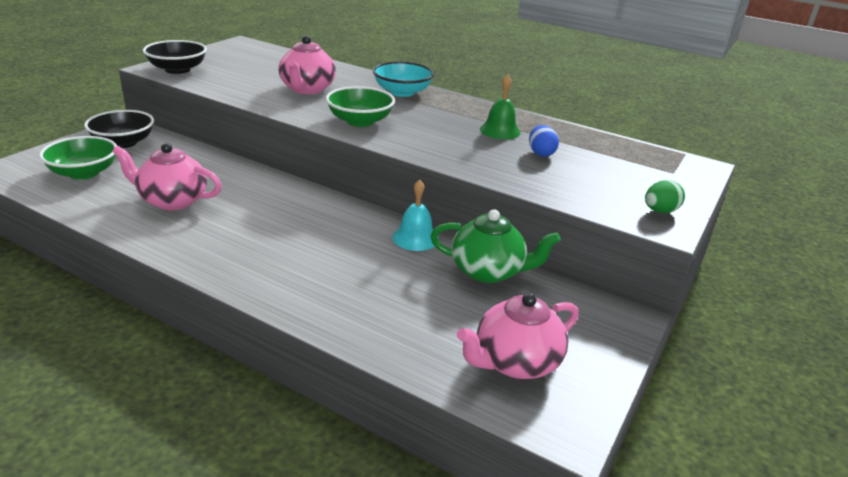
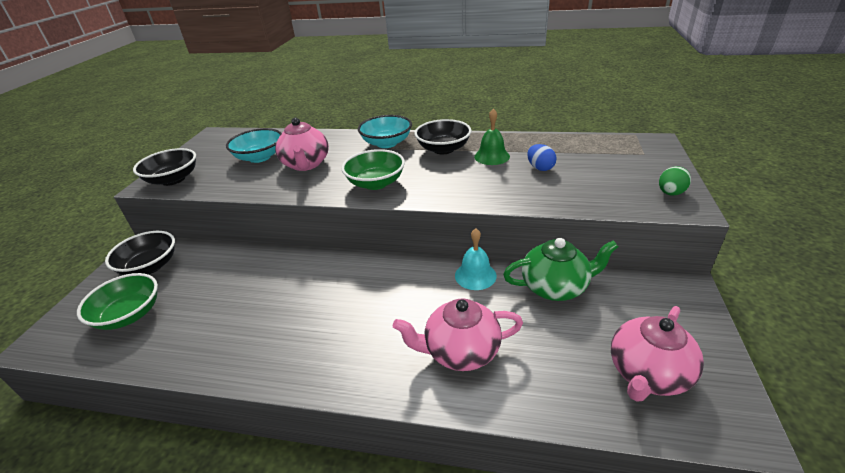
camera: 15 degrees left, 5 degrees up
pink teapot [112,143,222,210] -> pink teapot moved to [393,299,523,371]
none -> turquoise bowl [226,128,282,163]
none -> black bowl [414,119,471,154]

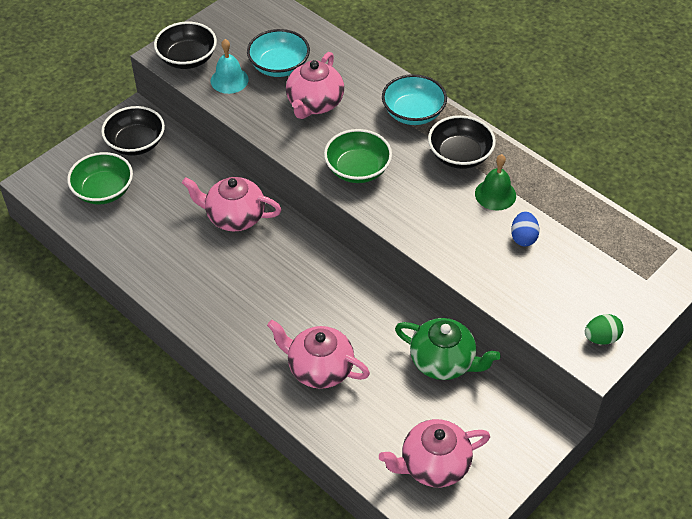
camera: 30 degrees right, 15 degrees up
turquoise bell [455,228,497,290] -> turquoise bell moved to [211,39,249,94]
none -> pink teapot [182,177,282,231]

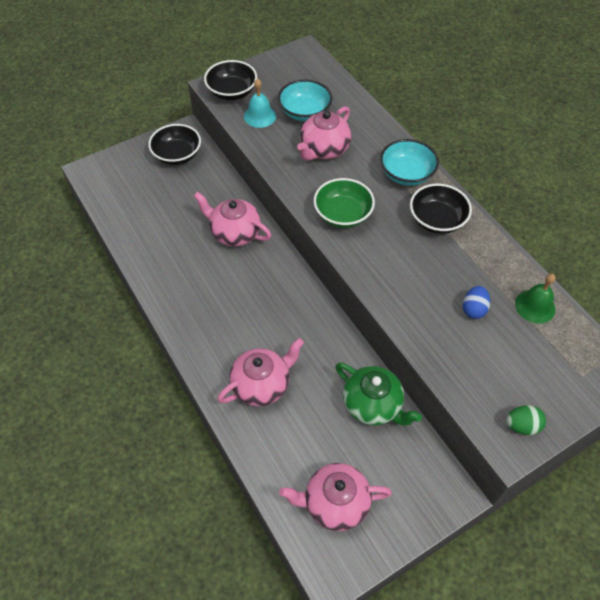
camera: 15 degrees right, 5 degrees up
green bowl [67,152,133,204] -> none
pink teapot [267,320,370,389] -> pink teapot turned 105 degrees clockwise [217,338,304,406]
green bell [475,154,516,211] -> green bell moved to [515,274,556,324]

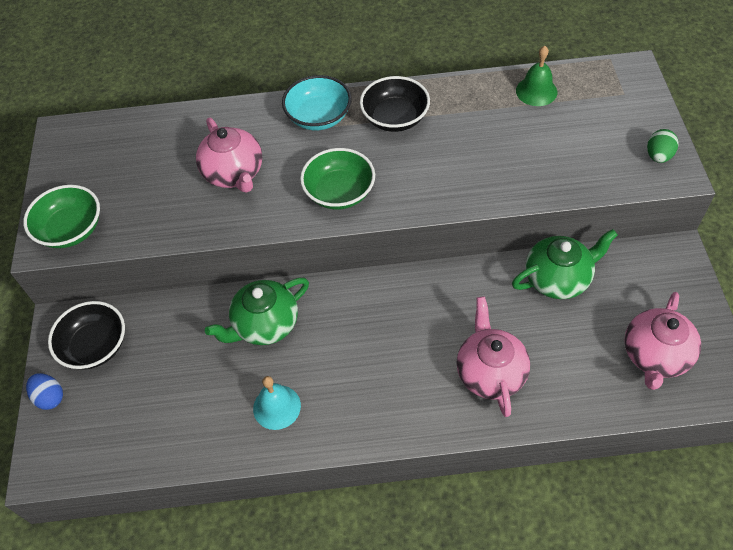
camera: 60 degrees left, 0 degrees up
pink teapot [194,192,272,247] -> green teapot [205,278,309,345]
black bowl [204,60,257,100] -> green bowl [23,185,100,248]
turquoise bell [244,79,276,128] -> turquoise bell moved to [253,376,301,430]
turquoise bowl [278,79,332,121] -> none
blue egg [463,286,490,319] -> blue egg moved to [26,373,63,410]

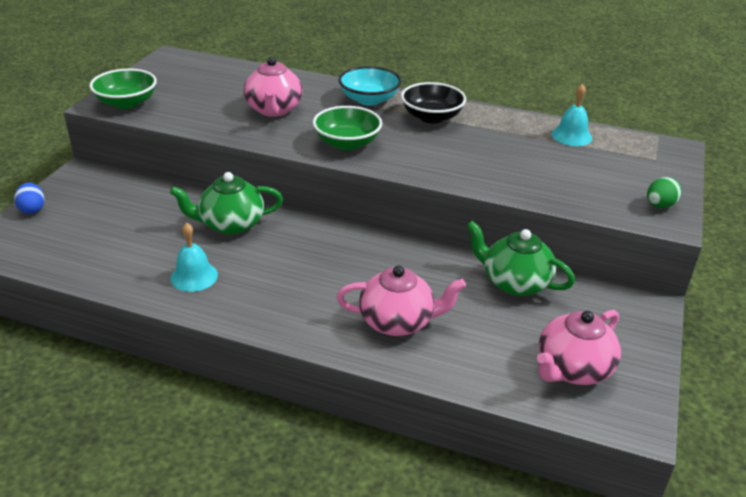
camera: 20 degrees right, 20 degrees down
black bowl [48,301,125,369] -> none
pink teapot [456,296,530,417] -> pink teapot turned 75 degrees clockwise [336,266,466,336]
green teapot [512,229,618,299] -> green teapot turned 150 degrees counterclockwise [466,221,575,296]
green bell [516,46,557,106] -> turquoise bell [551,83,592,146]

